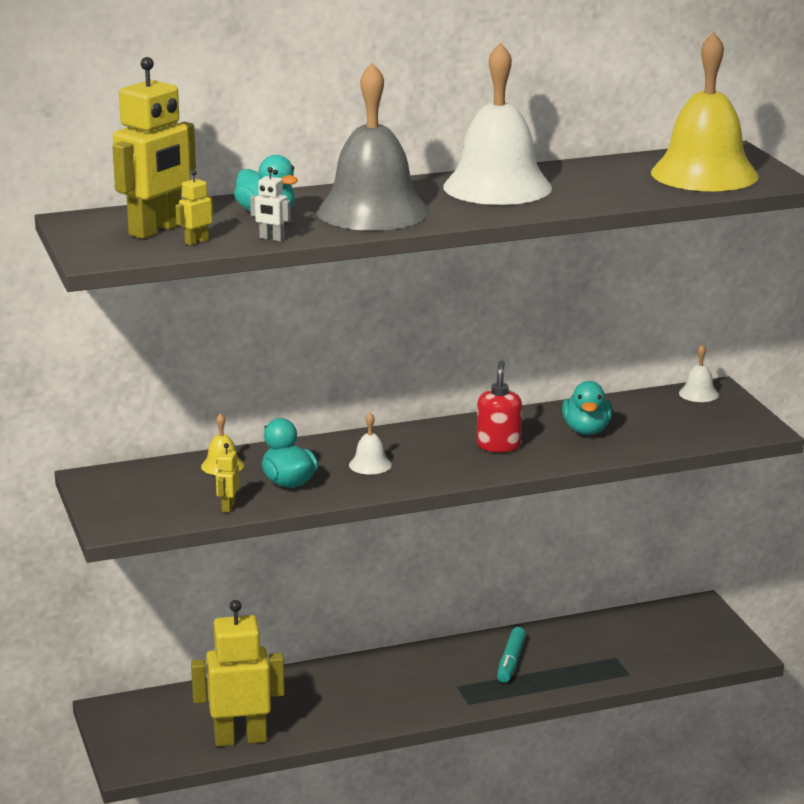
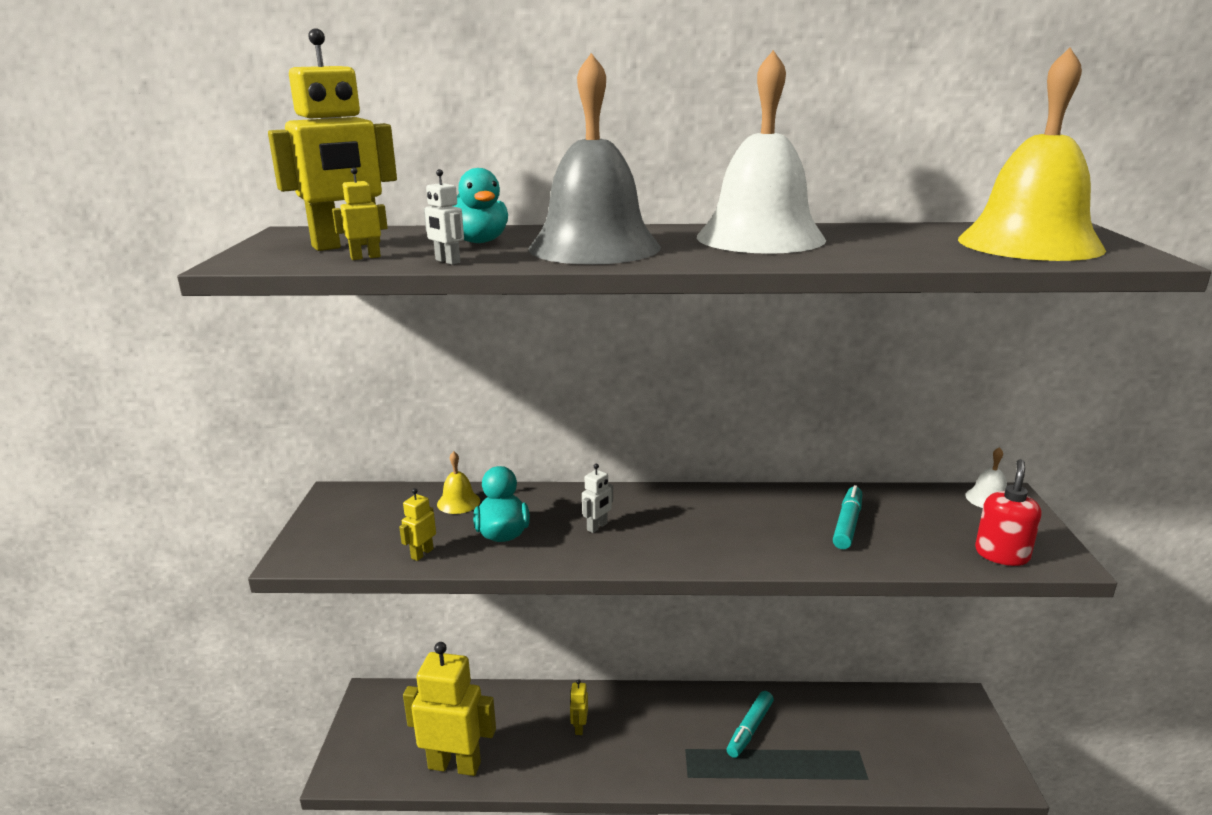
camera: 20 degrees right, 0 degrees up
white bell [349,413,392,475] -> white robot [582,464,613,533]
red soap dispenser [477,361,522,452] -> red soap dispenser moved to [975,459,1041,566]
turquoise duck [562,381,612,435] -> turquoise marker [833,485,862,549]
none -> yellow robot [570,679,588,735]

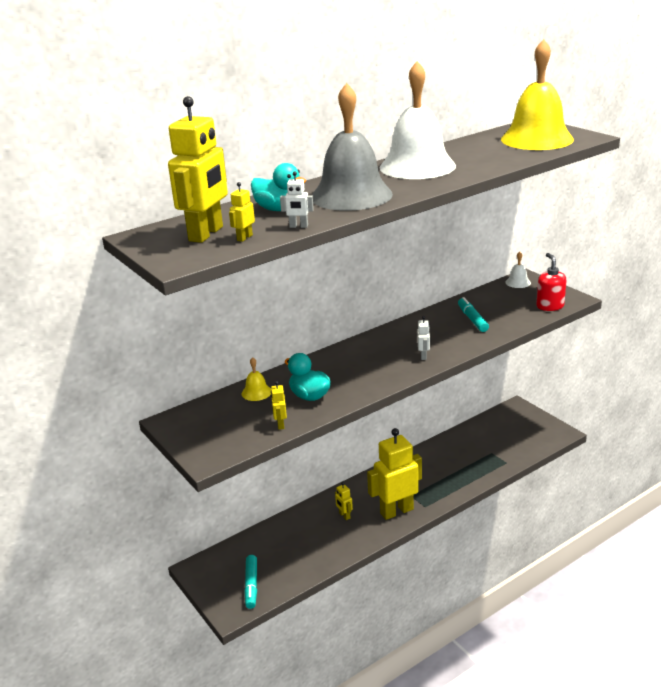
camera: 35 degrees left, 5 degrees up
yellow robot [403,642,496,776] -> yellow robot moved to [367,428,422,520]
white robot [582,464,613,533] -> white robot moved to [417,316,430,360]
turquoise marker [727,691,774,758] -> turquoise marker moved to [244,555,257,609]

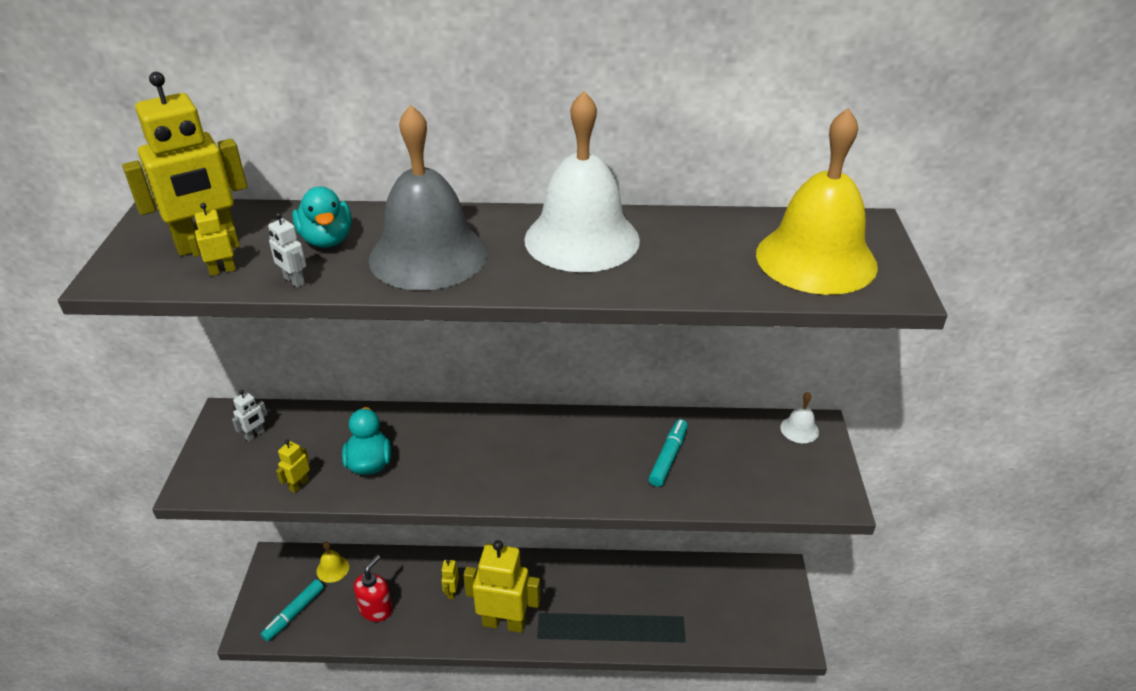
camera: 35 degrees right, 10 degrees up
yellow bell [242,357,271,401] -> yellow bell moved to [316,541,349,583]
white robot [417,316,430,360] -> white robot moved to [232,390,267,441]
red soap dispenser [536,253,566,311] -> red soap dispenser moved to [354,555,392,622]

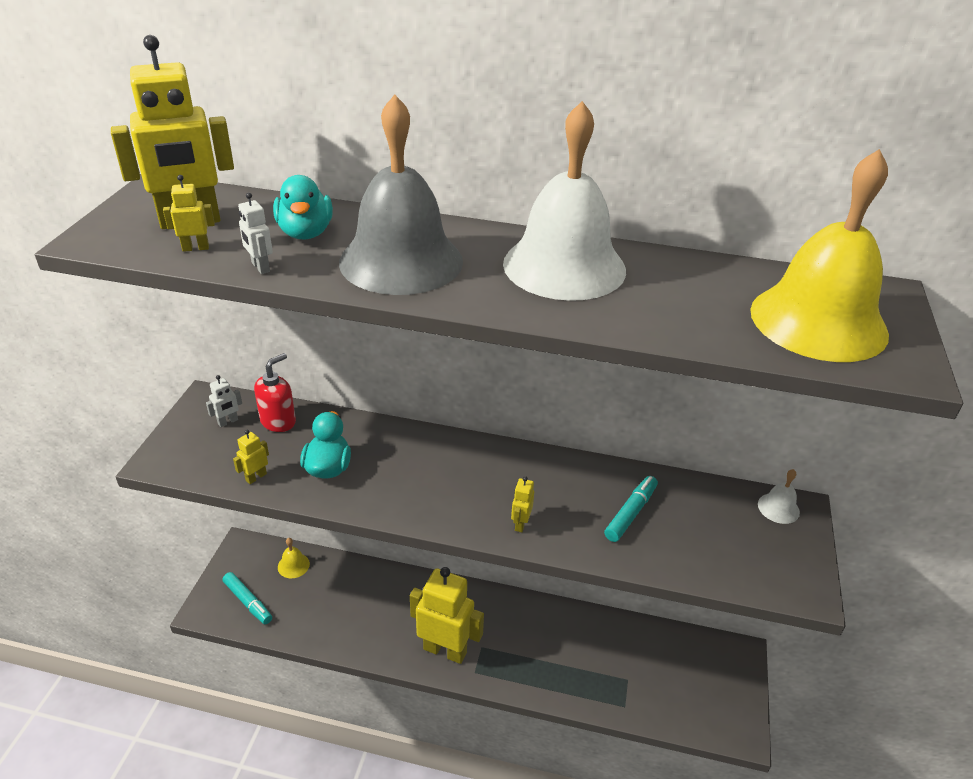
camera: 10 degrees right, 0 degrees up
turquoise marker [261,579,324,641] -> turquoise marker turned 90 degrees counterclockwise [222,572,272,624]
red soap dispenser [354,555,392,622] -> red soap dispenser moved to [254,353,296,432]
yellow robot [441,559,459,599] -> yellow robot moved to [511,476,534,532]

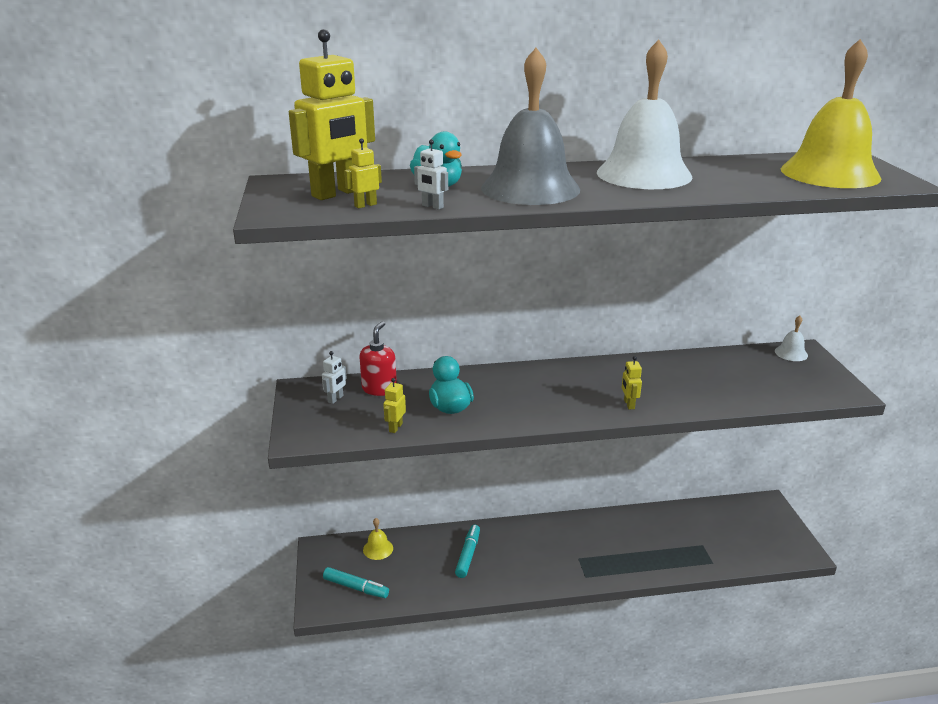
camera: 20 degrees left, 10 degrees down
yellow robot [410,567,484,664] -> none
turquoise marker [604,476,658,542] -> turquoise marker moved to [455,525,480,578]

